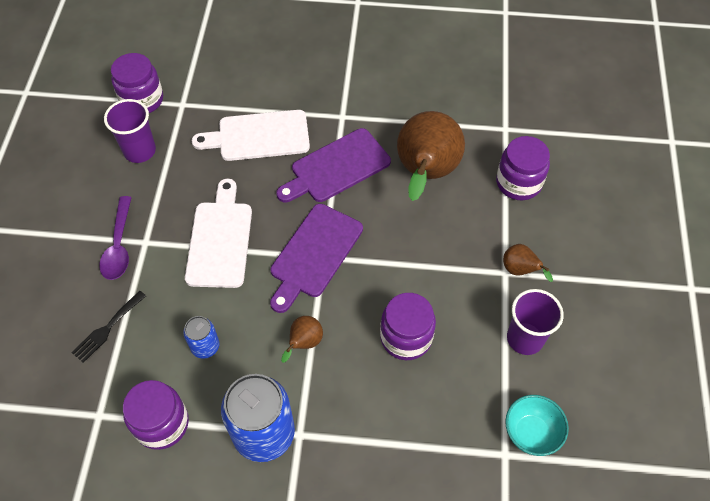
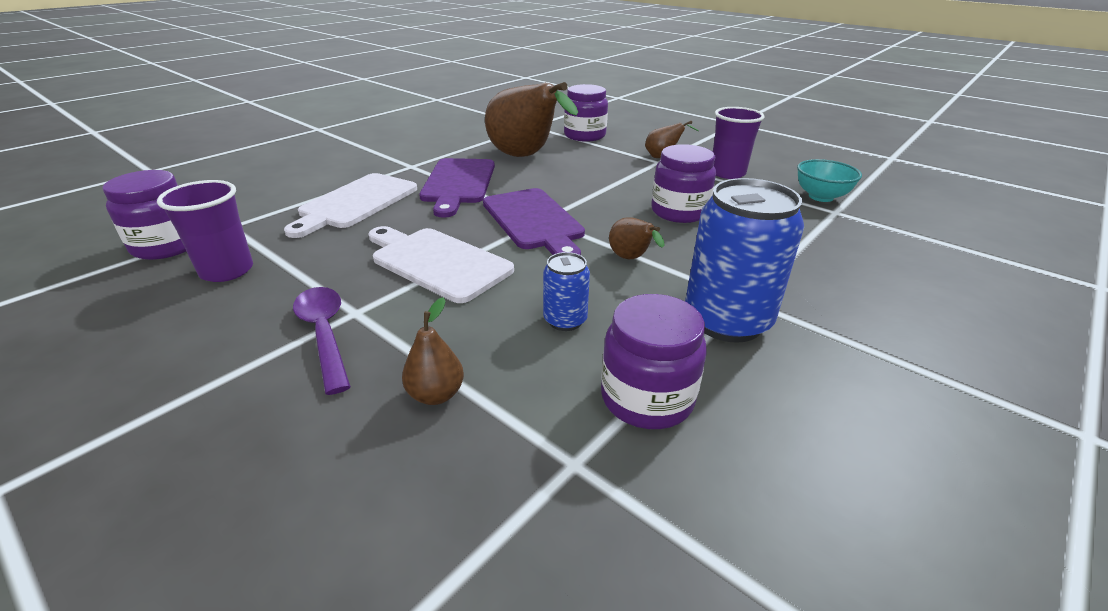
camera: 55 degrees left, 25 degrees down
black fork [71,291,146,363] -> brown pear [402,297,464,405]
purple spoon [99,196,132,280] -> purple spoon turned 150 degrees counterclockwise [293,287,351,395]

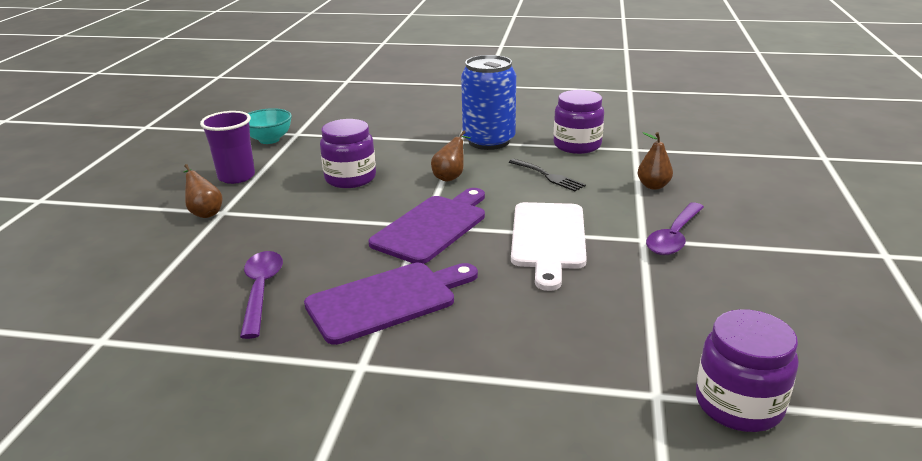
camera: 120 degrees left, 5 degrees down
purple cup [157,180,253,282] -> none
white cutting board [284,173,417,238] -> none
brown pear [485,82,578,157] -> purple spoon [240,251,283,339]
blue can [543,252,590,331] -> black fork [509,159,586,191]
purple jar [564,84,608,142] -> none

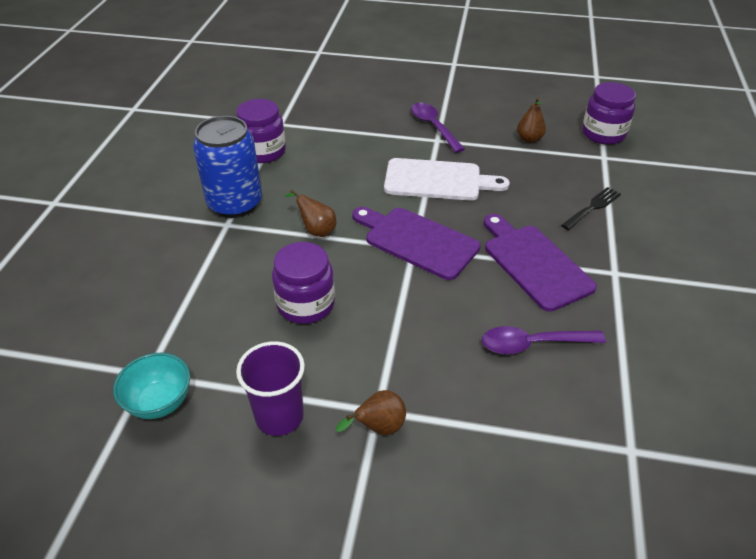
camera: 90 degrees left, 15 degrees up
black fork [509,159,586,191] -> black fork moved to [561,187,621,230]
brown pear [638,132,673,190] -> brown pear moved to [517,97,546,143]
purple spoon [646,202,704,255] -> purple spoon turned 150 degrees counterclockwise [411,103,465,153]

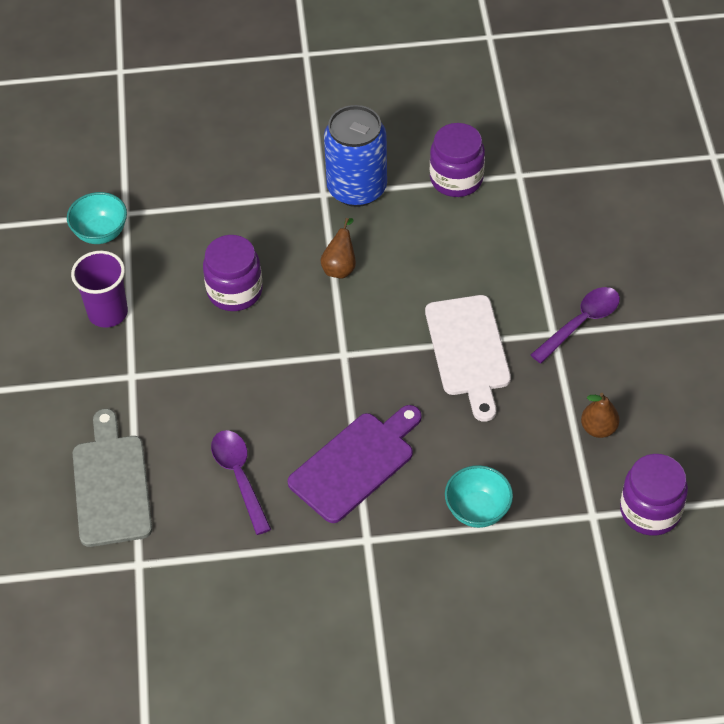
camera: 75 degrees right, 10 degrees up
brown pear [336,390,406,435] -> none
purple cutting board [352,207,481,280] -> none
black fork [561,187,621,230] -> turquoise bowl [445,465,513,528]
none -> grey cutting board [73,409,152,547]

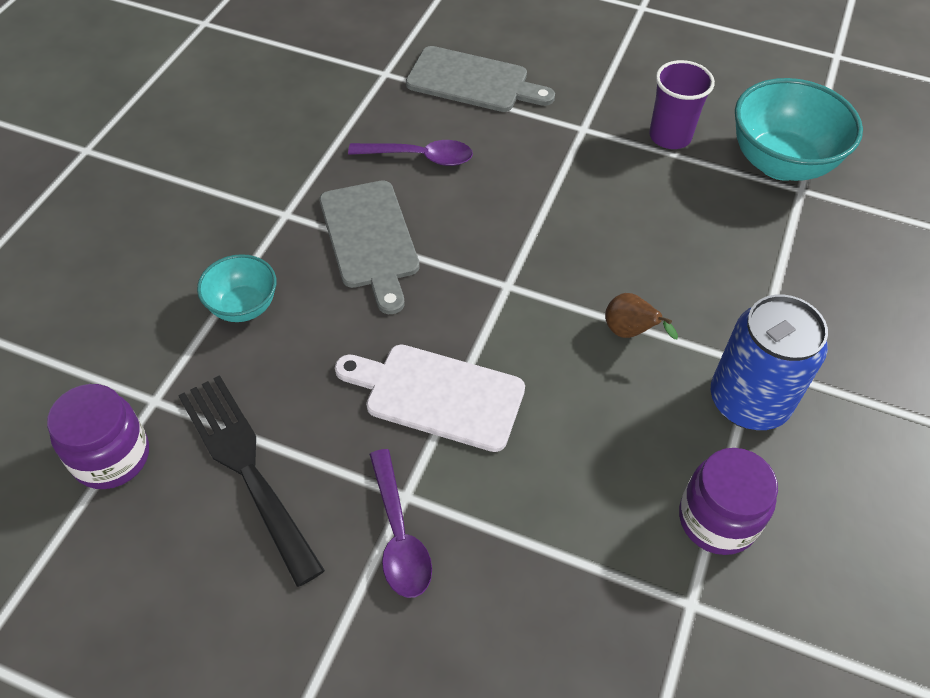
camera: 115 degrees right, 0 degrees up
turquoise bowl [67,192,127,244] -> turquoise bowl [735,78,863,181], size x1.80
purple jar [203,235,263,311] -> none
purple cutting board [288,405,422,523] -> grey cutting board [319,180,419,314]
brown pear [581,393,620,438] -> black fork [178,375,325,587]

